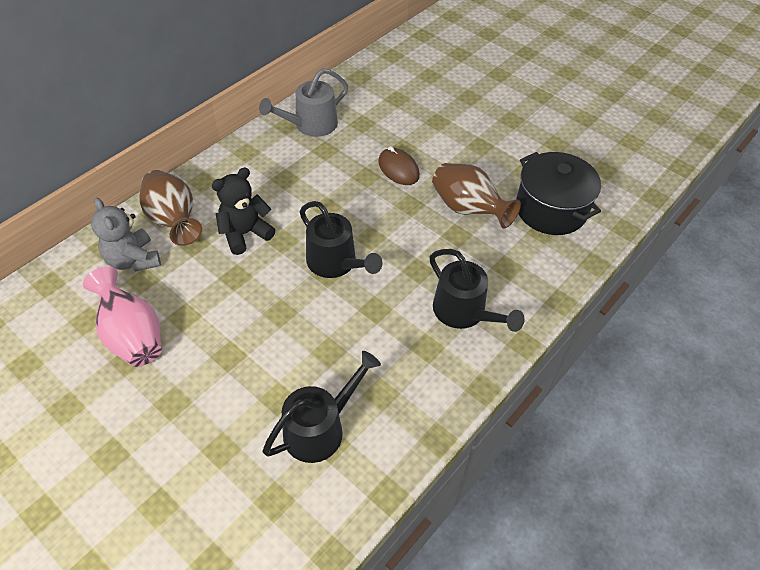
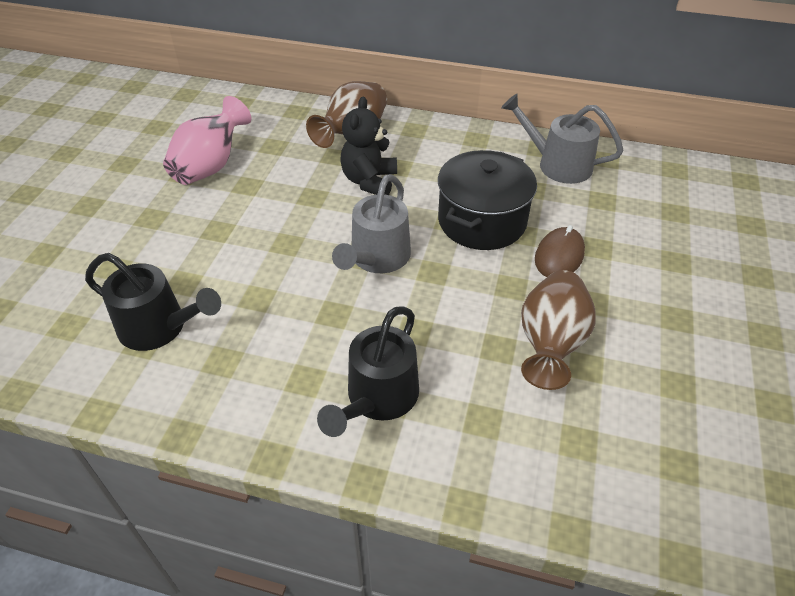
camera: 65 degrees right, 5 degrees down
grey teddy bear [91,198,161,272] -> none
black teddy bear [212,168,275,255] -> black teddy bear turned 105 degrees counterclockwise [340,97,397,195]
black watering can [300,201,383,278] -> grey watering can [332,174,411,273]
black pot [516,152,601,235] -> black pot moved to [438,150,537,250]

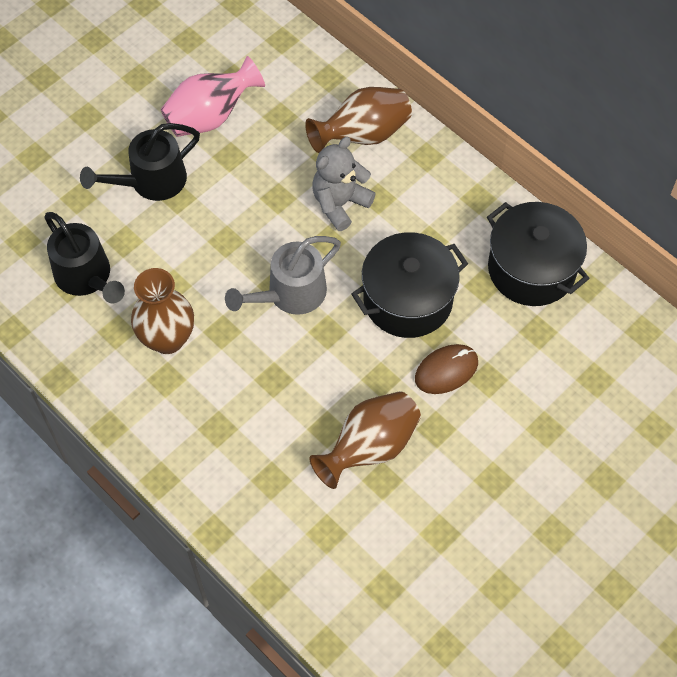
camera: 30 degrees right, 15 degrees up
black watering can [317,306,419,437] -> black watering can moved to [80,123,200,201]
black teddy bear [340,97,397,195] -> grey teddy bear [312,137,376,231]
grey watering can [501,94,624,184] -> black pot [487,202,590,306]
none -> brown vase [131,268,194,354]

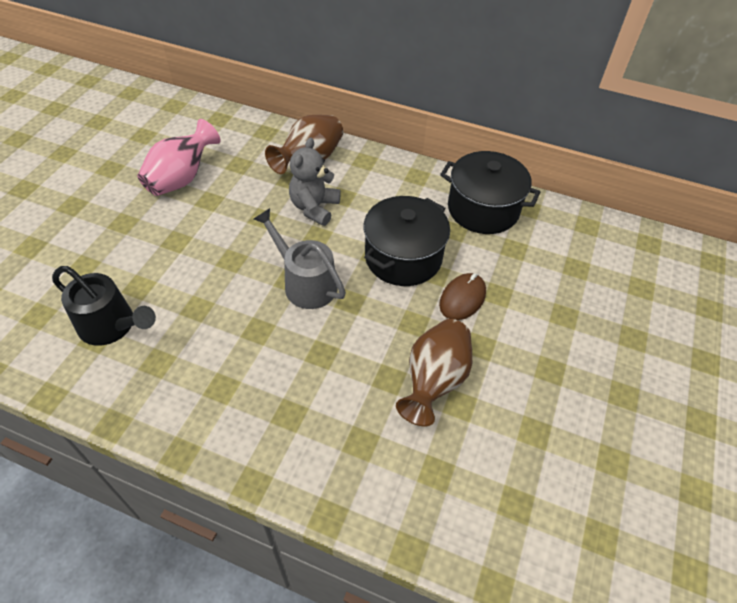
camera: 25 degrees left, 10 degrees down
black watering can [80,123,200,201] -> none
brown vase [131,268,194,354] -> none
grey watering can [225,236,341,315] -> grey watering can turned 105 degrees clockwise [254,208,346,309]

